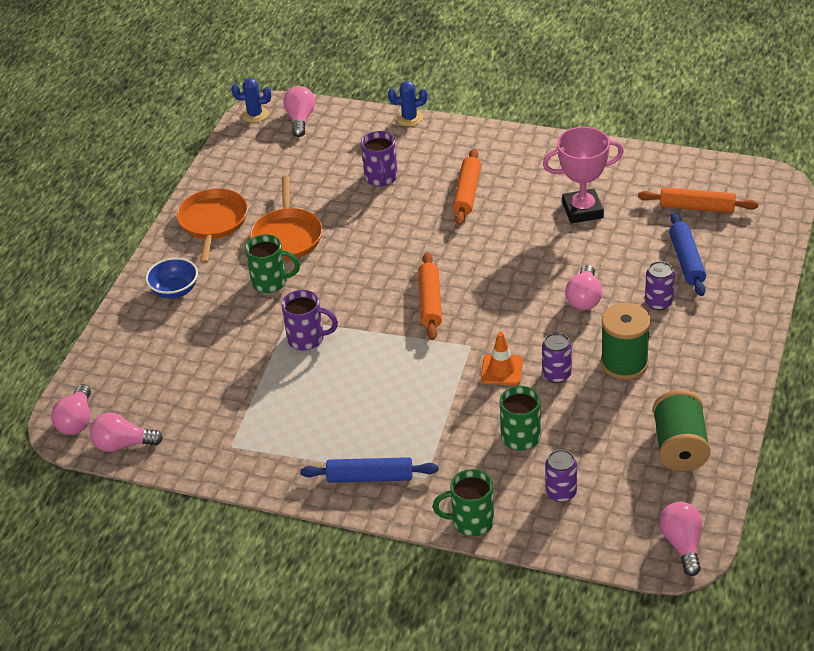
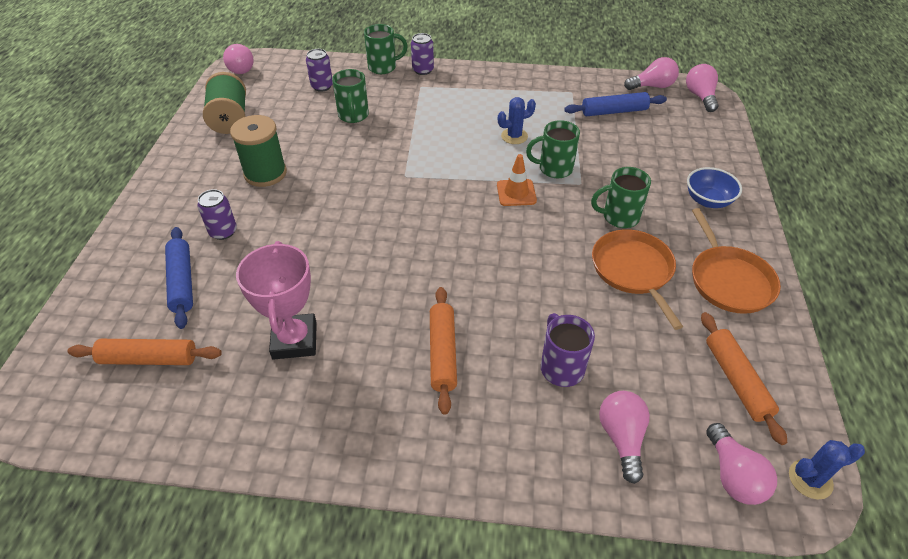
camera: 165 degrees right, 5 degrees up
purple mug [281,290,338,350] -> green mug [526,120,580,178]
blue rolling pin [300,457,438,483] -> blue rolling pin moved to [564,92,667,117]
blue cactus [388,81,428,126] -> blue cactus moved to [498,97,536,144]
orange rolling pin [418,252,442,340] -> orange rolling pin moved to [701,312,787,445]
orange traffic cone [481,332,523,385] -> orange traffic cone moved to [497,154,537,206]
purple can [542,333,572,383] -> purple can moved to [411,33,434,75]
pink trophy [543,127,624,224] -> pink trophy turned 75 degrees counterclockwise [236,241,317,360]
pink light bulb [565,265,602,310] -> pink light bulb moved to [599,391,650,484]

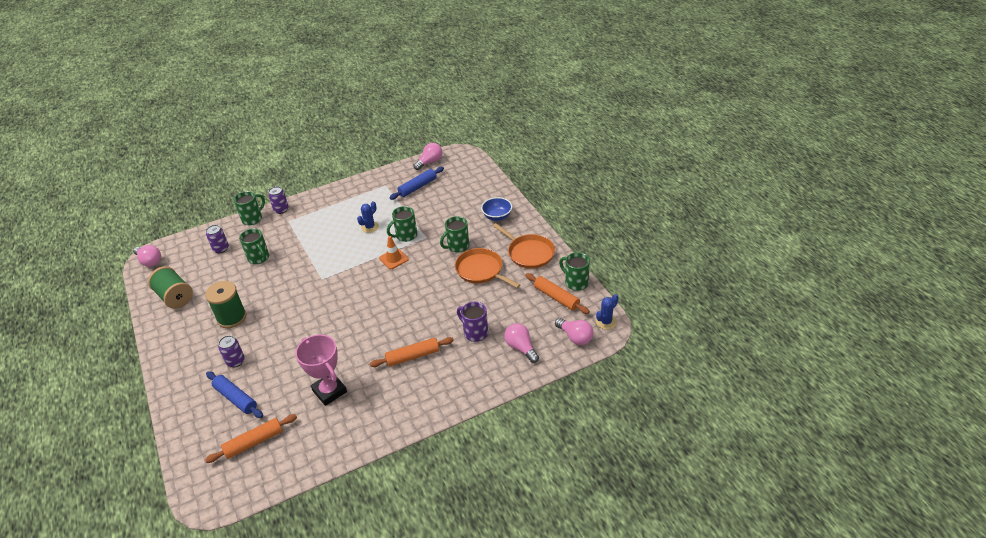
camera: 30 degrees left, 5 degrees down
orange rolling pin [430,287,457,415] -> orange rolling pin turned 75 degrees counterclockwise [370,337,454,367]
pink light bulb [686,64,718,112] -> none
none -> green mug [559,252,590,291]

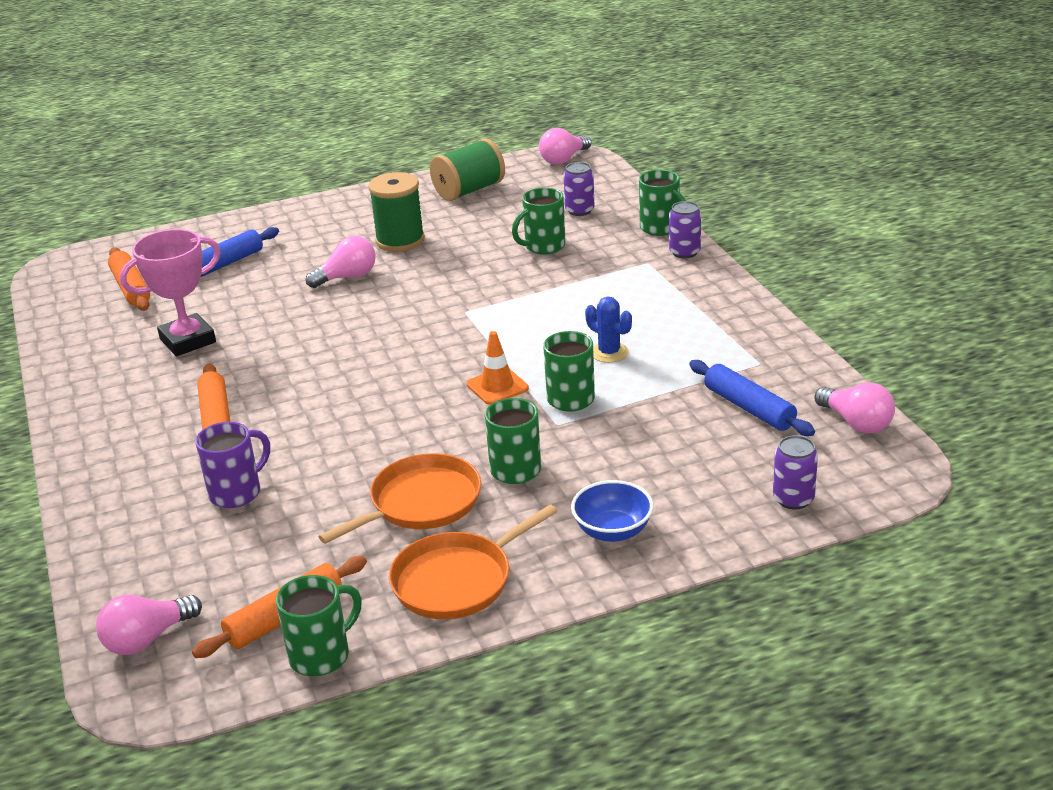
camera: 95 degrees right, 10 degrees down
purple can [218,335,245,367] -> purple can moved to [773,435,818,510]
pink light bulb [504,323,539,363] -> pink light bulb moved to [306,236,376,288]
blue cactus [596,294,618,330] -> none

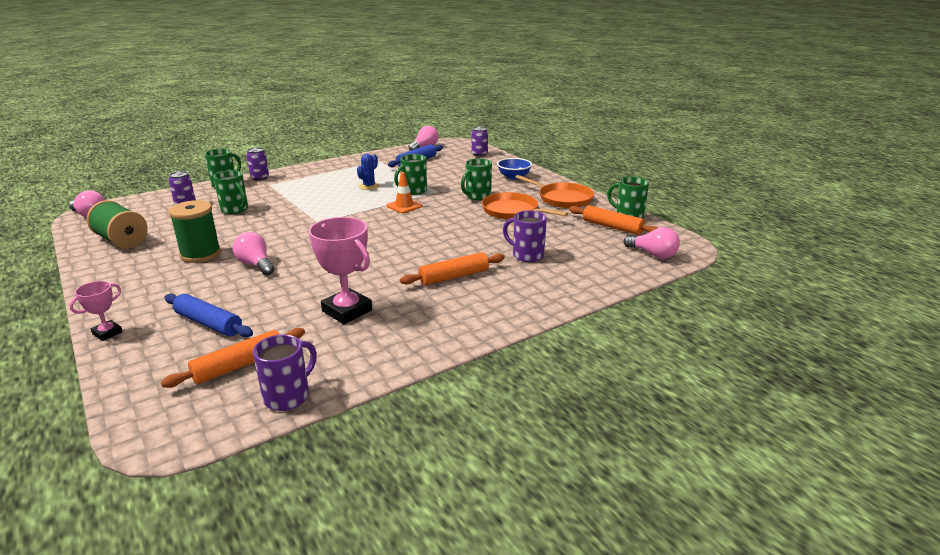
camera: 105 degrees left, 5 degrees down
none -> pink trophy [69,281,123,341]
none -> purple mug [253,334,317,411]

